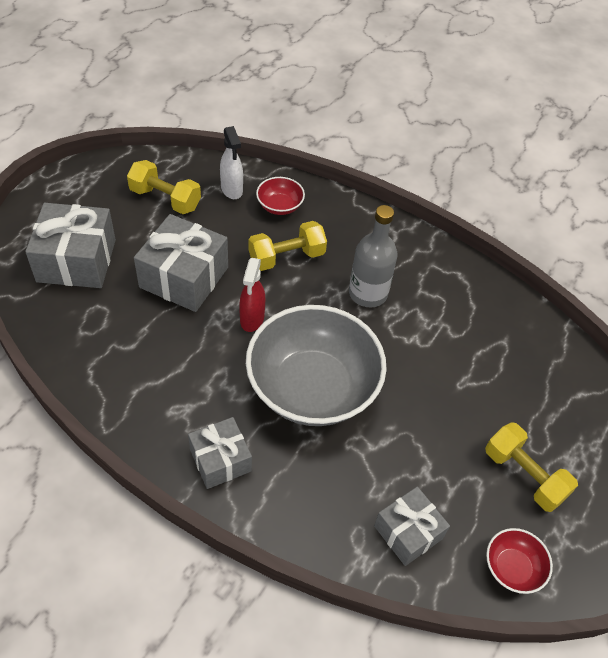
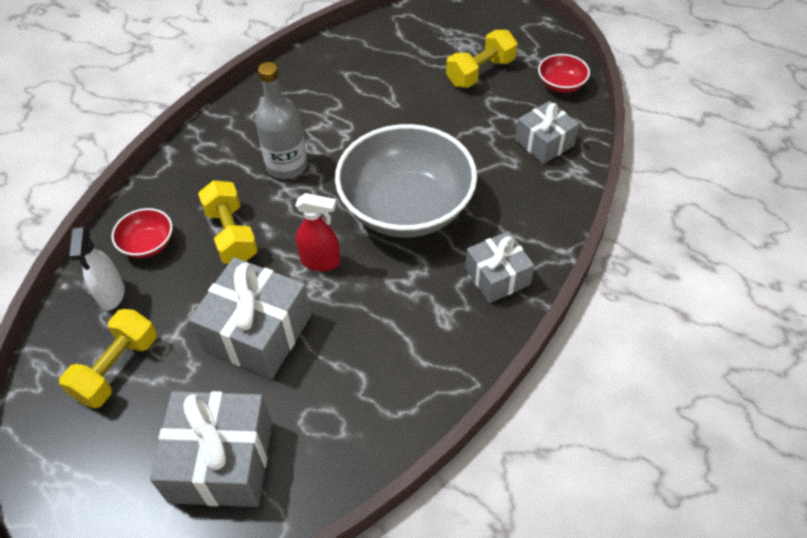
camera: 85 degrees left, 0 degrees up
white spray bottle [220,126,243,199] -> white spray bottle turned 105 degrees clockwise [69,226,125,311]

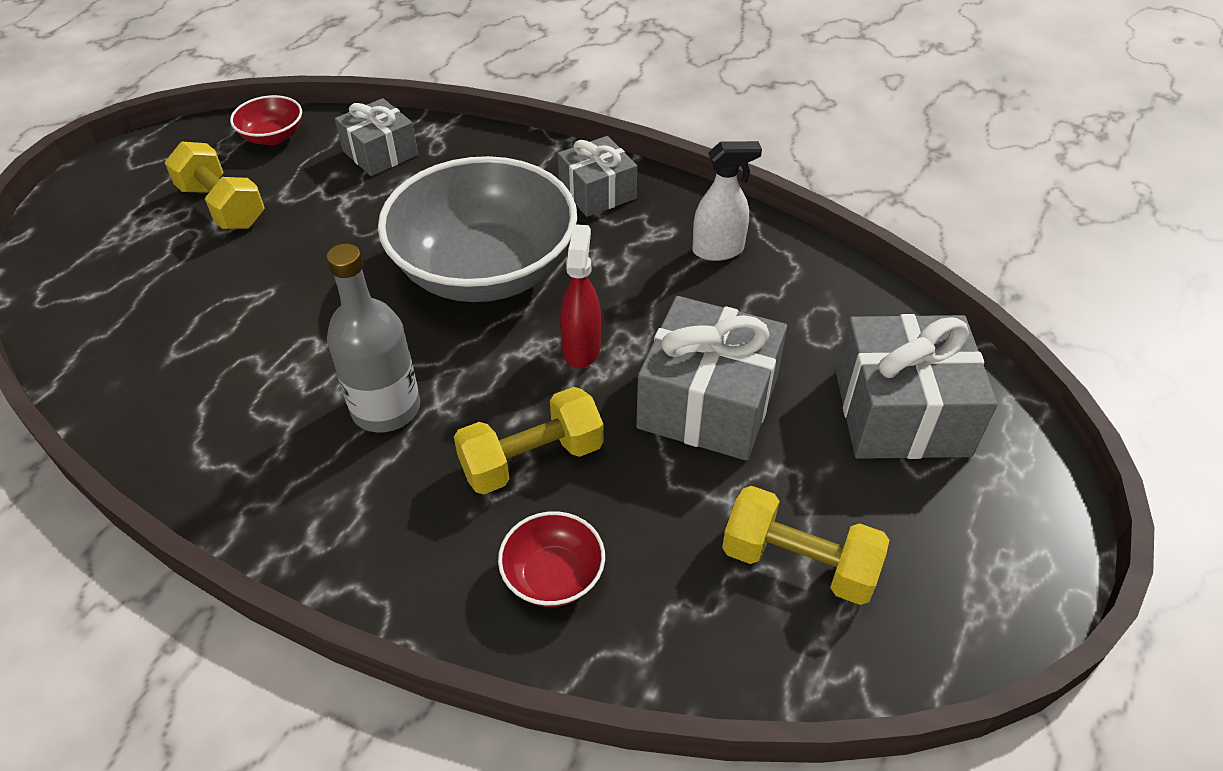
camera: 95 degrees left, 5 degrees down
white spray bottle [69,226,125,311] -> white spray bottle moved to [692,141,762,261]

